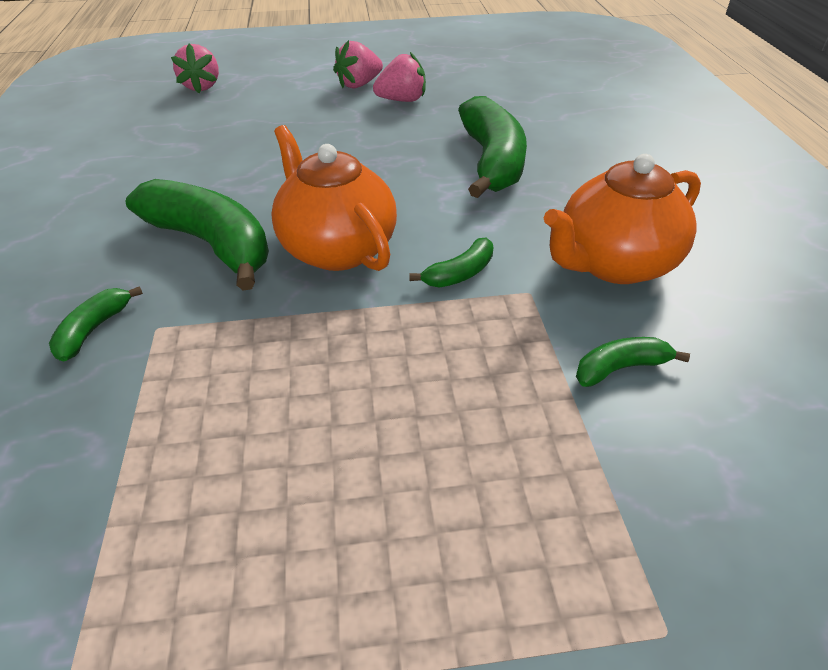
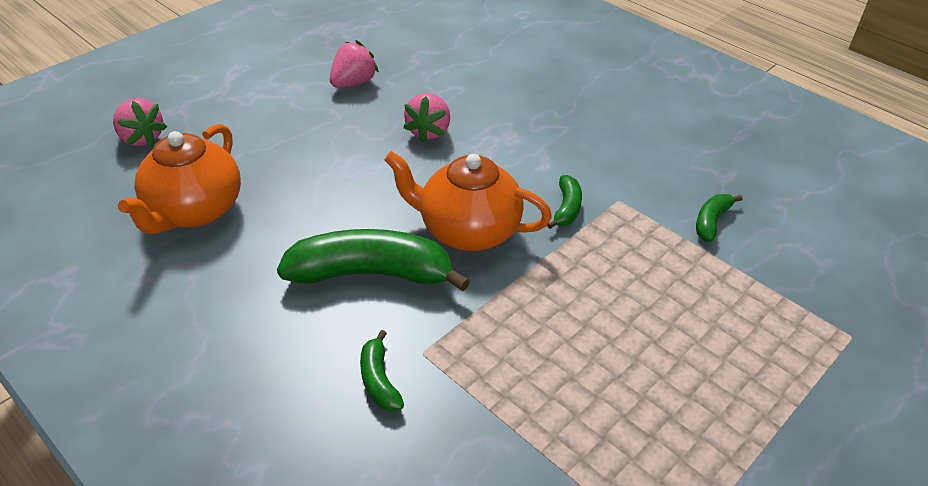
camera: 40 degrees left, 0 degrees up
pink strawberry [333,40,383,88] -> pink strawberry moved to [403,93,450,143]
green banana [458,96,527,198] -> none
orange teapot [544,154,701,284] -> orange teapot moved to [118,124,241,234]

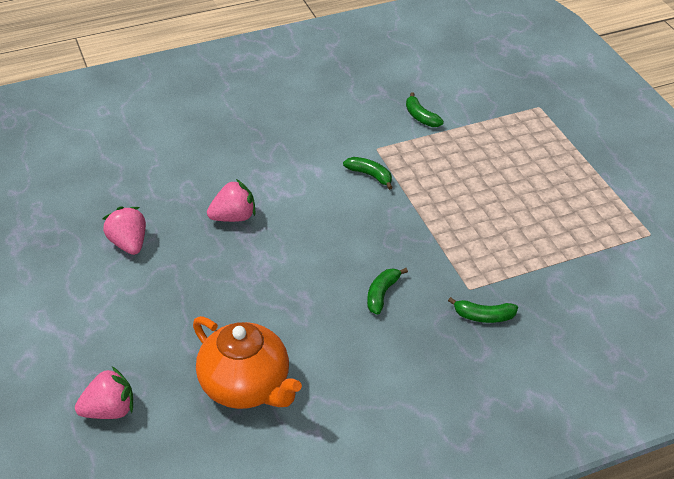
camera: 65 degrees left, 0 degrees up
green banana [277,229,470,291] -> green banana [367,268,408,315], size x0.46
orange teapot [384,151,552,251] -> none
pink strawberry [403,93,450,143] -> pink strawberry turned 60 degrees counterclockwise [207,179,256,222]

